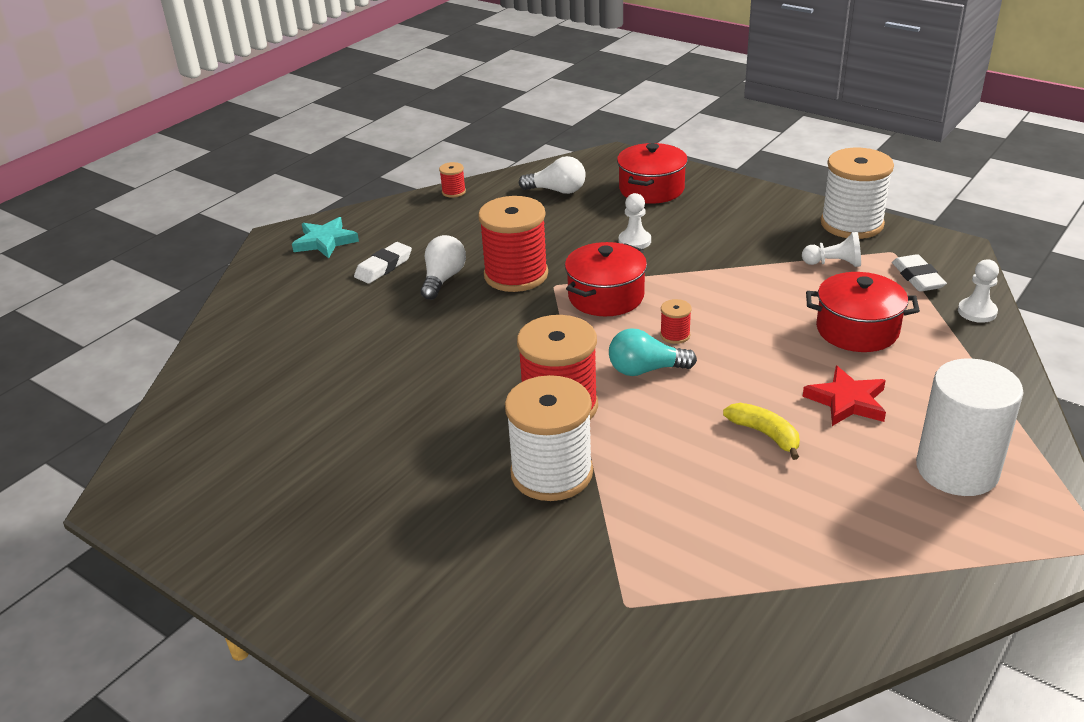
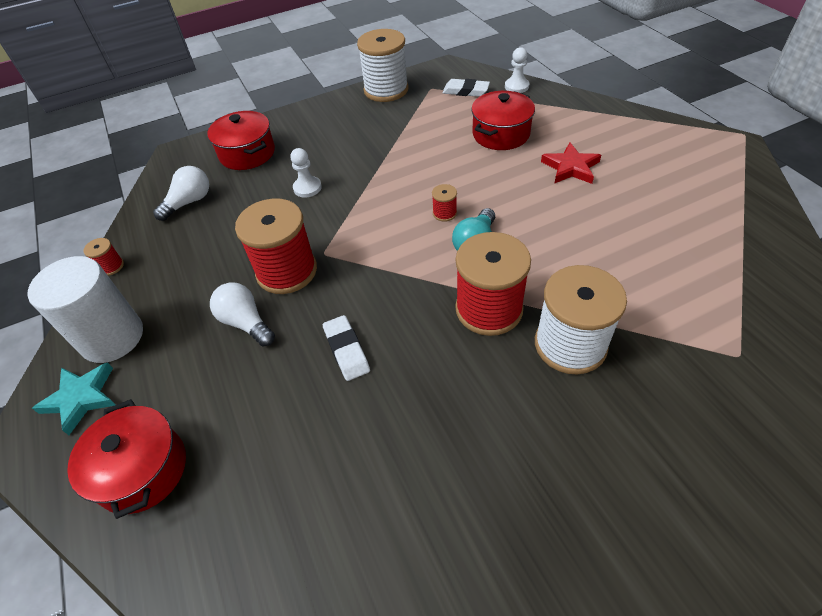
camera: 60 degrees left, 15 degrees up
white eraser [354,242,412,284] -> white eraser moved to [323,315,370,381]
red pot [565,242,647,316] -> red pot moved to [67,399,186,519]
yellow banana [723,403,800,460] -> none
white pawn [802,232,861,267] -> none
white cylinder [916,358,1023,496] -> white cylinder moved to [27,256,143,363]

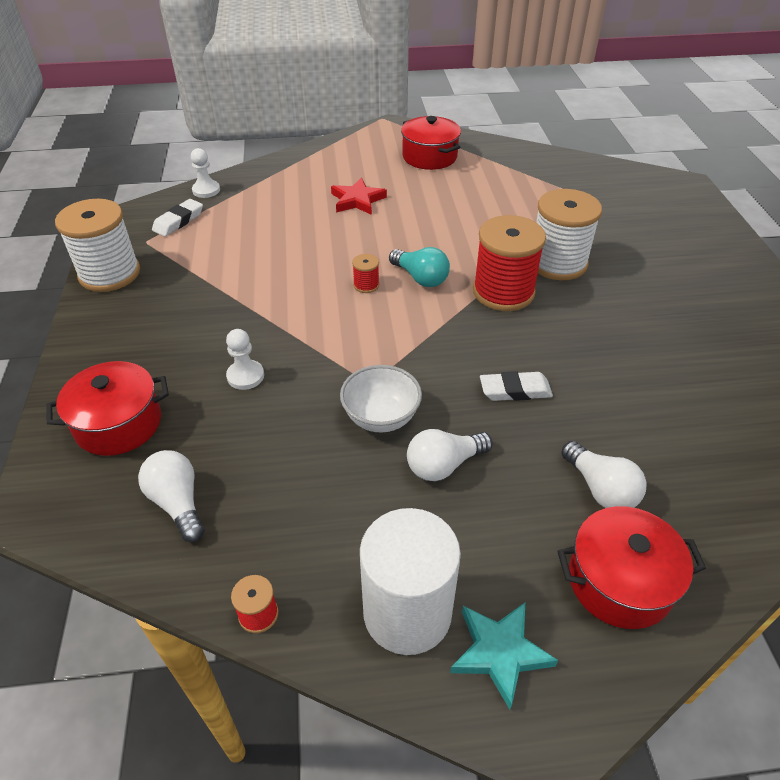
camera: 75 degrees left, 5 degrees down
red spool [235,198,317,294] -> white bowl [340,365,422,433]
red pot [471,91,535,150] -> red pot moved to [401,116,461,170]
none -> white light bulb [561,441,647,508]

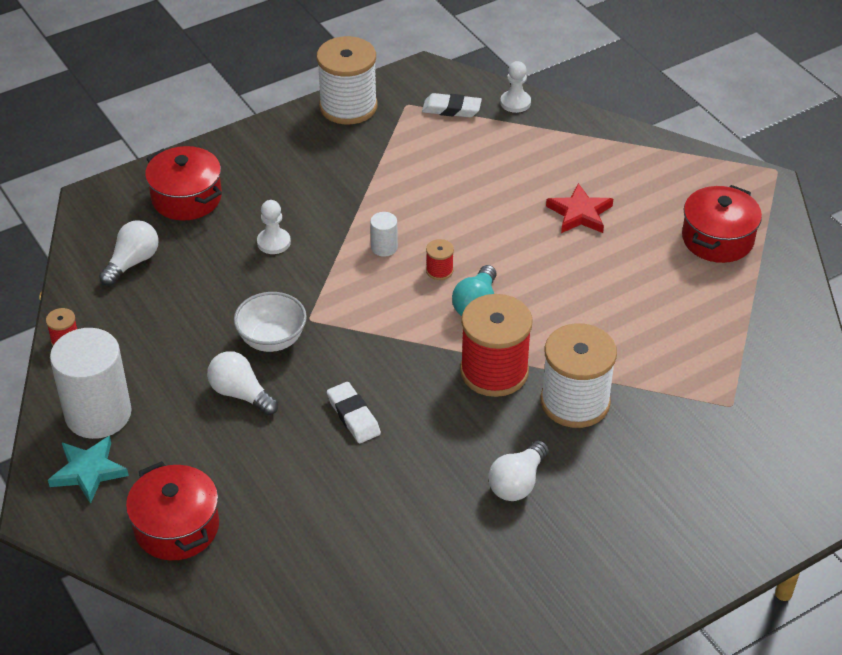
camera: 65 degrees right, 0 degrees up
white light bulb [561,441,647,508] -> white light bulb moved to [488,440,549,501]
none -> white cylinder [370,212,398,257]

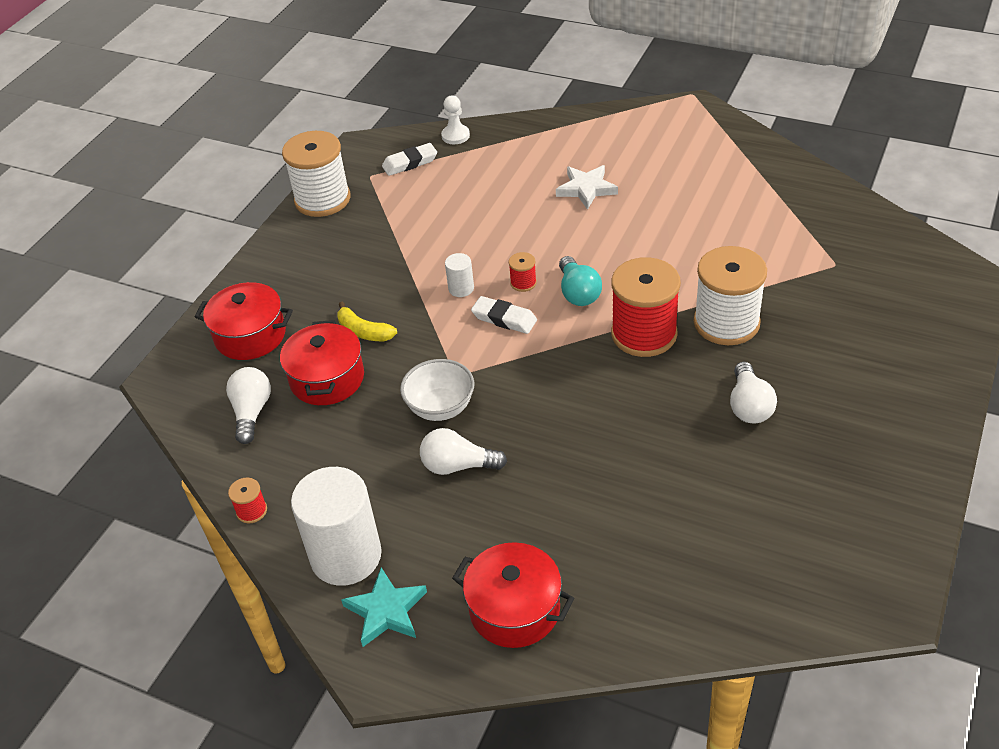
camera: 30 degrees left, 0 degrees up
white pawn [257,200,291,254] -> yellow banana [337,301,397,341]
white eraser [327,382,381,443] -> white eraser moved to [471,296,537,334]
red star [546,183,613,233] -> white star [556,165,618,210]
red pot [682,185,762,263] -> red pot moved to [280,320,364,405]

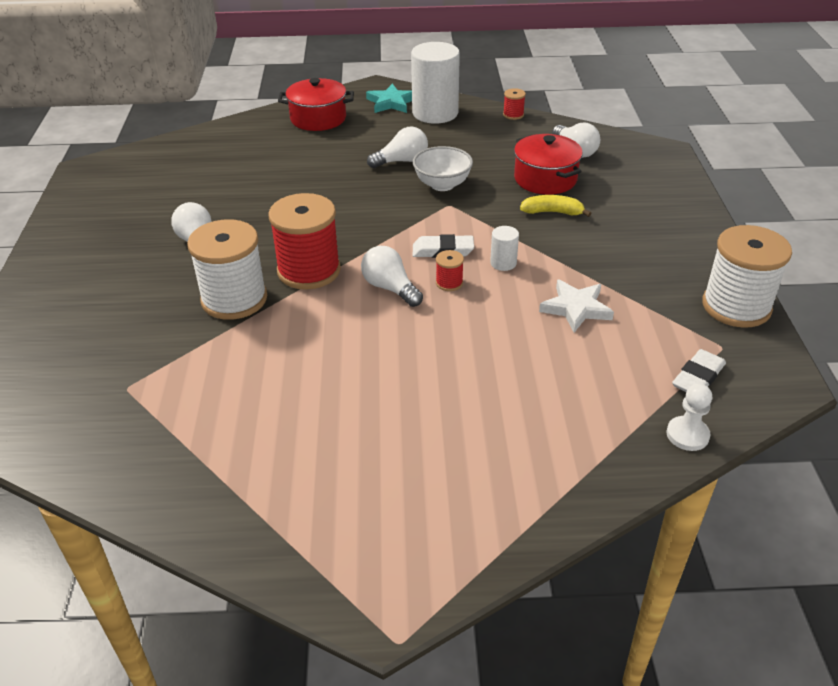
camera: 150 degrees right, 5 degrees down
red pot [195,282,293,360] -> none
white star [556,165,618,210] -> white star moved to [539,279,614,332]
turquoise light bulb [559,256,602,306] -> white light bulb [361,246,423,307]

